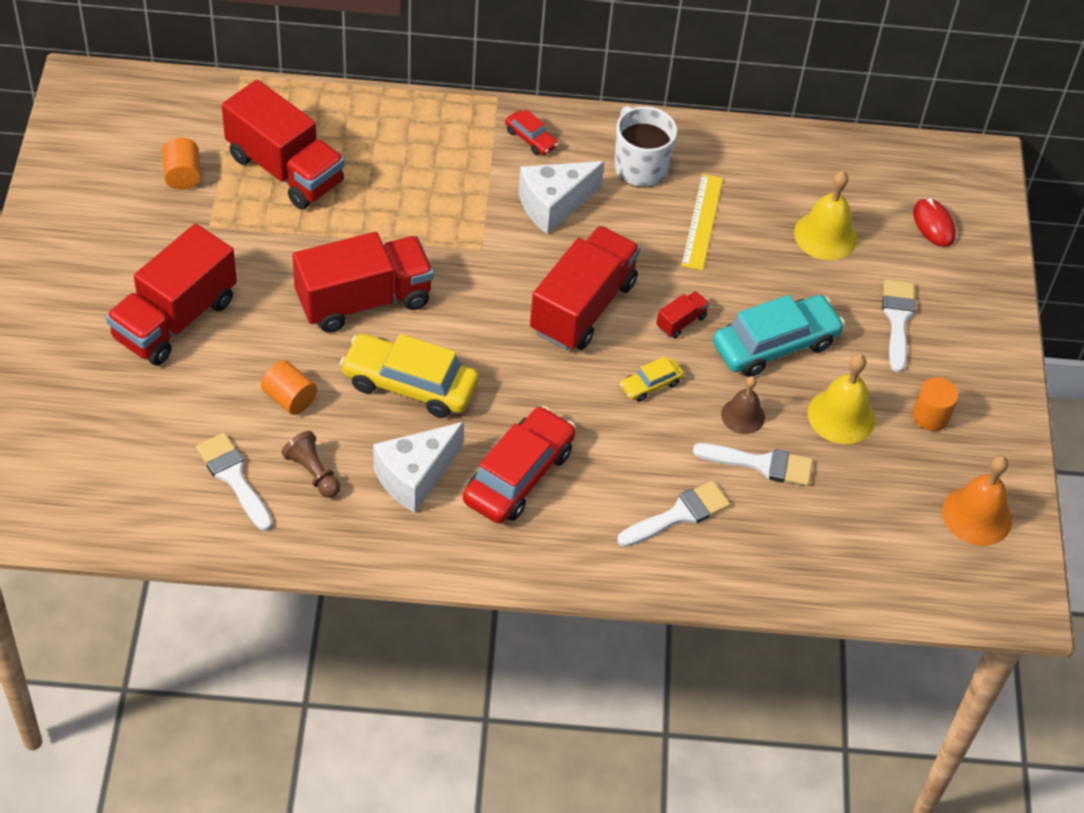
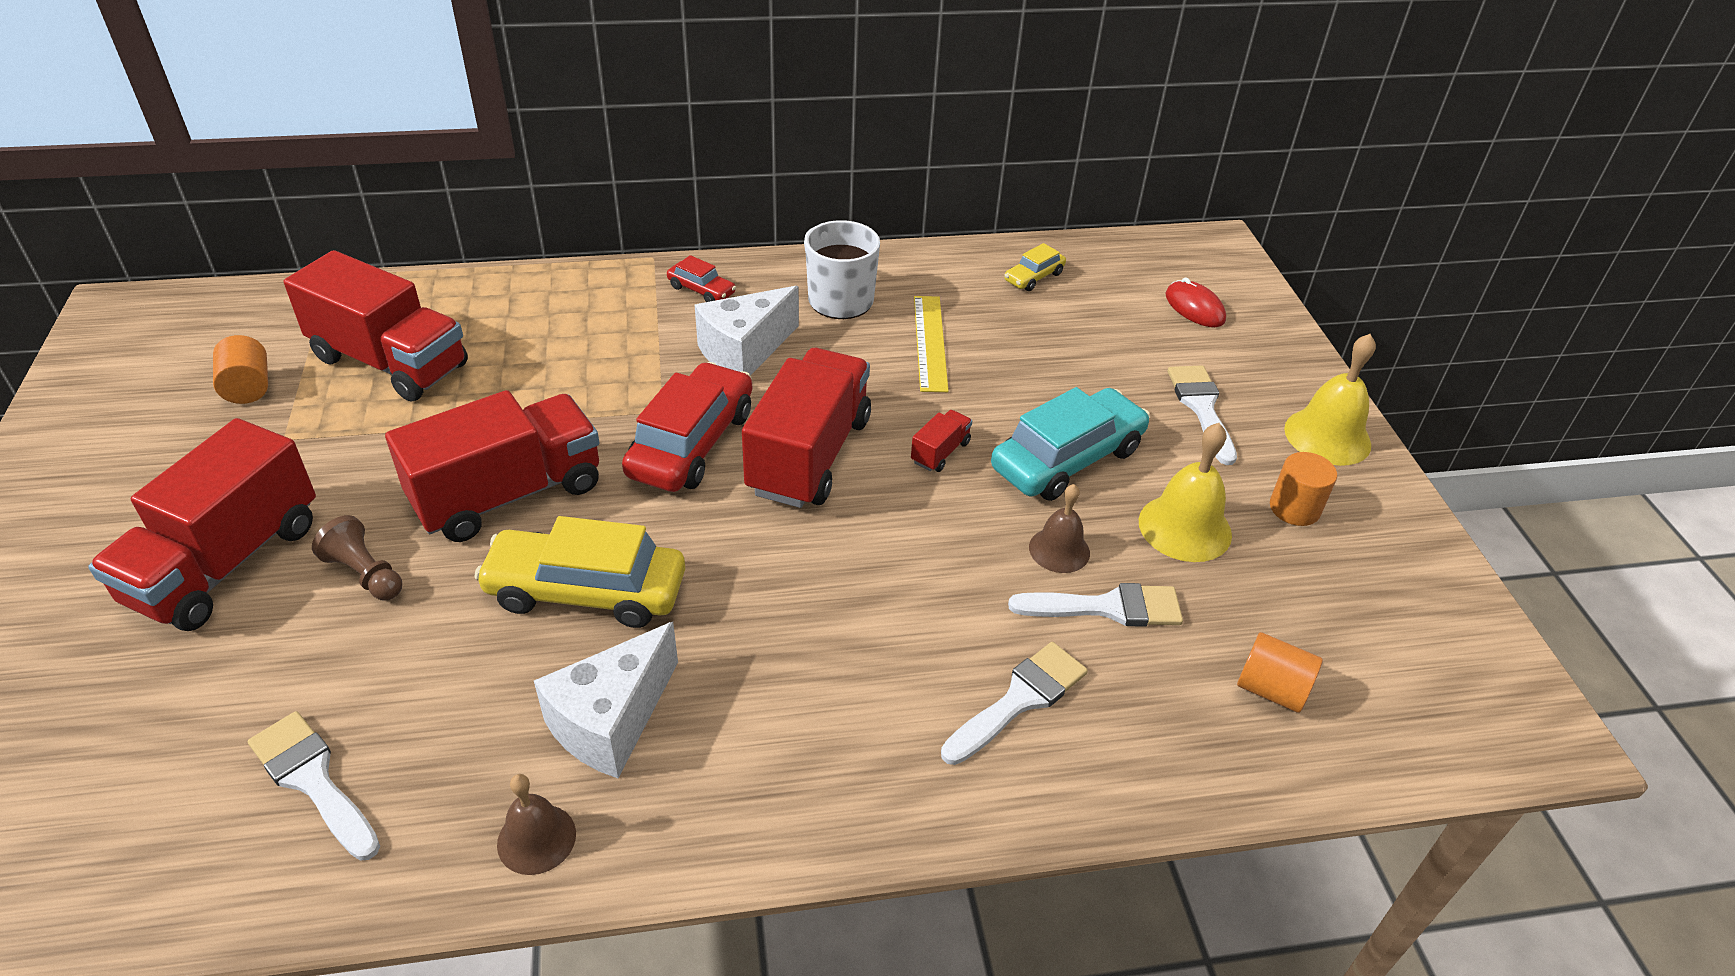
camera: 10 degrees left, 10 degrees down
orange cylinder [261,360,317,415] -> orange cylinder moved to [1237,632,1323,713]
brown pawn [282,431,340,498] -> brown pawn moved to [312,515,402,600]
red car [463,406,576,524] -> red car moved to [622,362,752,492]
yellow car [620,356,684,402] -> yellow car moved to [1004,243,1066,291]
yellow bell [794,171,857,260] -> yellow bell moved to [1284,334,1376,466]
orange bell [942,455,1012,546] -> none
none -> brown bell [497,774,576,875]

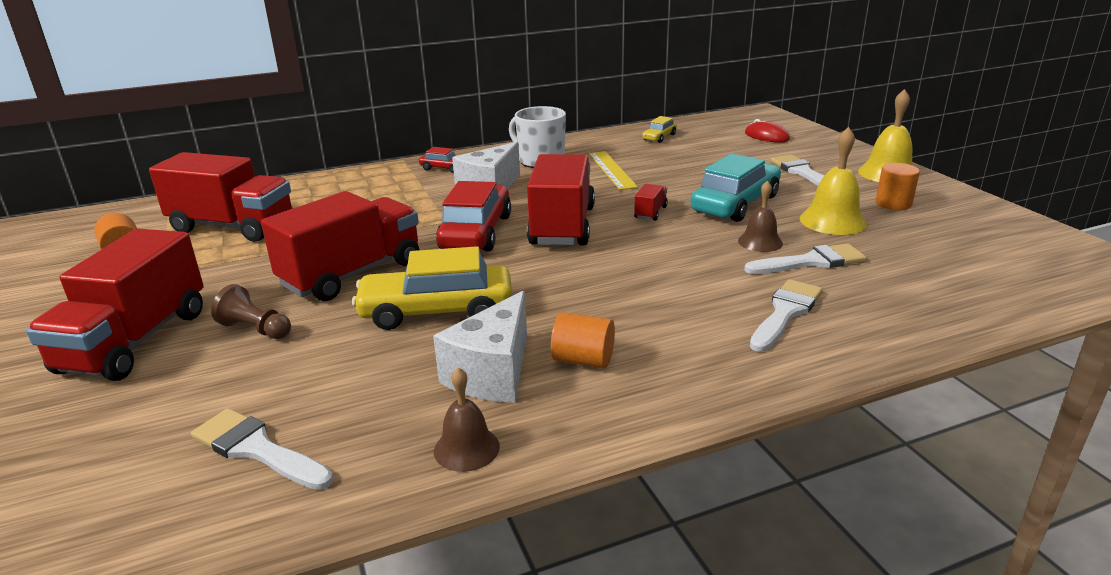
camera: 10 degrees left, 15 degrees down
orange cylinder [1237,632,1323,713] -> orange cylinder moved to [551,312,615,368]

